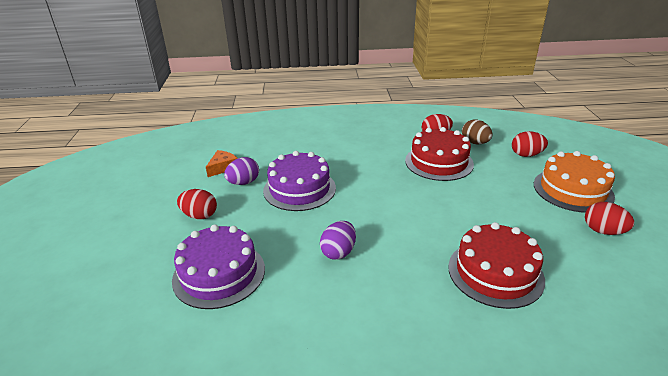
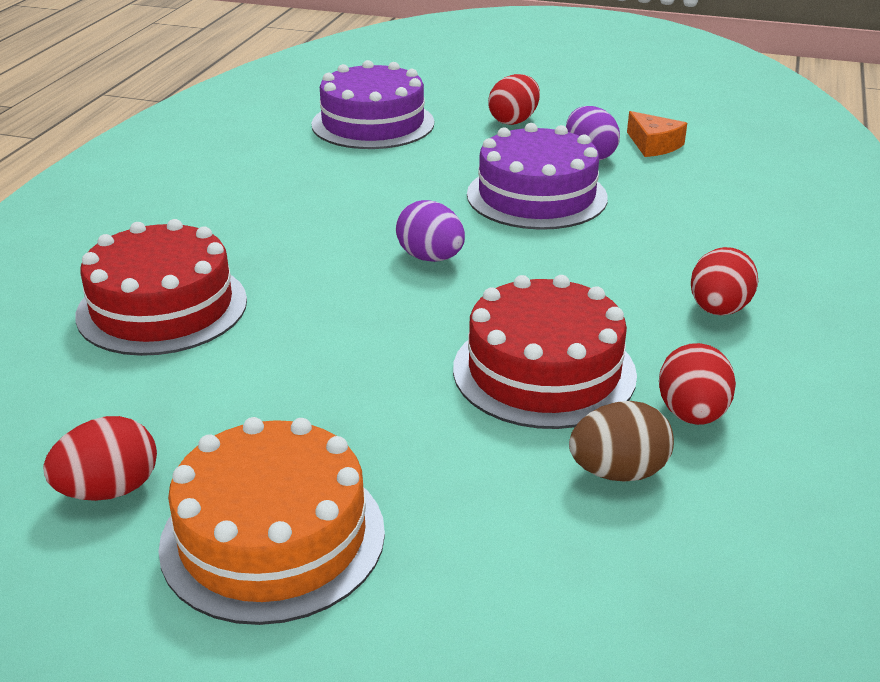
camera: 110 degrees right, 0 degrees up
purple egg [320,221,356,260] -> purple egg moved to [396,200,465,262]
red egg [512,131,548,157] -> red egg moved to [691,247,758,316]

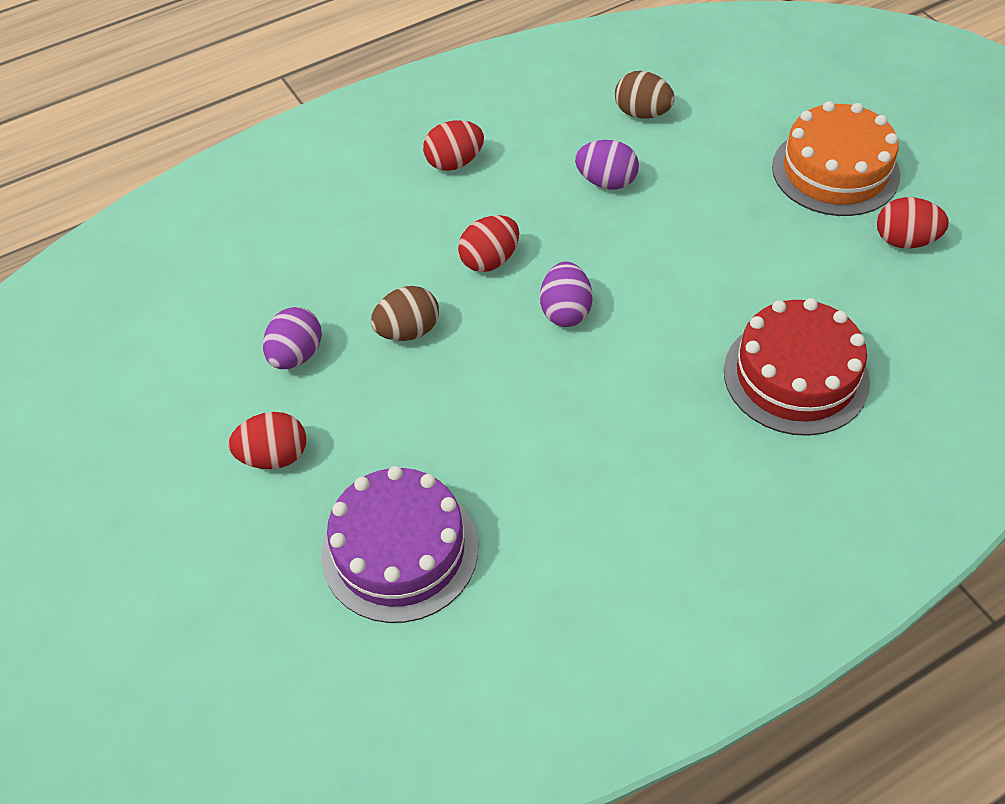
camera: 135 degrees left, 20 degrees up
red cake [453,275,637,429] -> purple egg [575,140,639,189]
purple cake [467,123,608,230] -> brown egg [371,286,439,341]
orange cheese [627,111,687,157] -> none
red egg [659,343,736,425] -> red egg moved to [458,215,519,272]

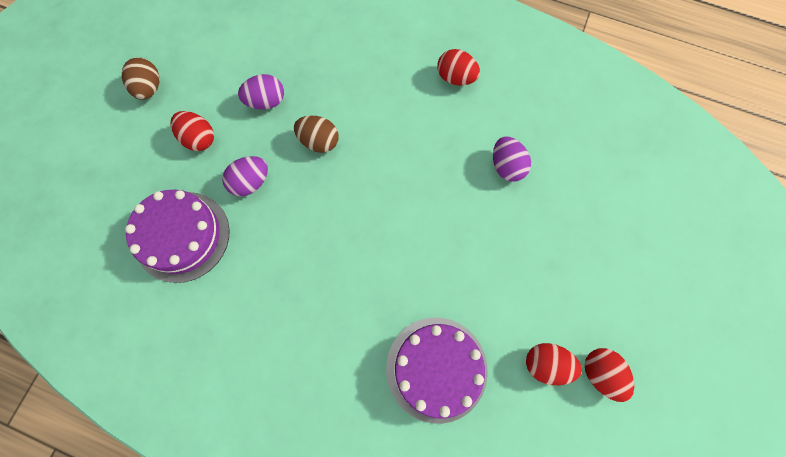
camera: 50 degrees right, 20 degrees up
red egg [458,215,519,272] -> red egg moved to [526,343,582,385]
purple egg [540,262,593,327] -> purple egg moved to [222,156,268,196]
brown egg [615,71,675,119] -> brown egg moved to [122,57,160,100]
red cake [724,298,870,436] -> purple cake [386,317,488,424]
orange cake [772,101,900,216] -> none

